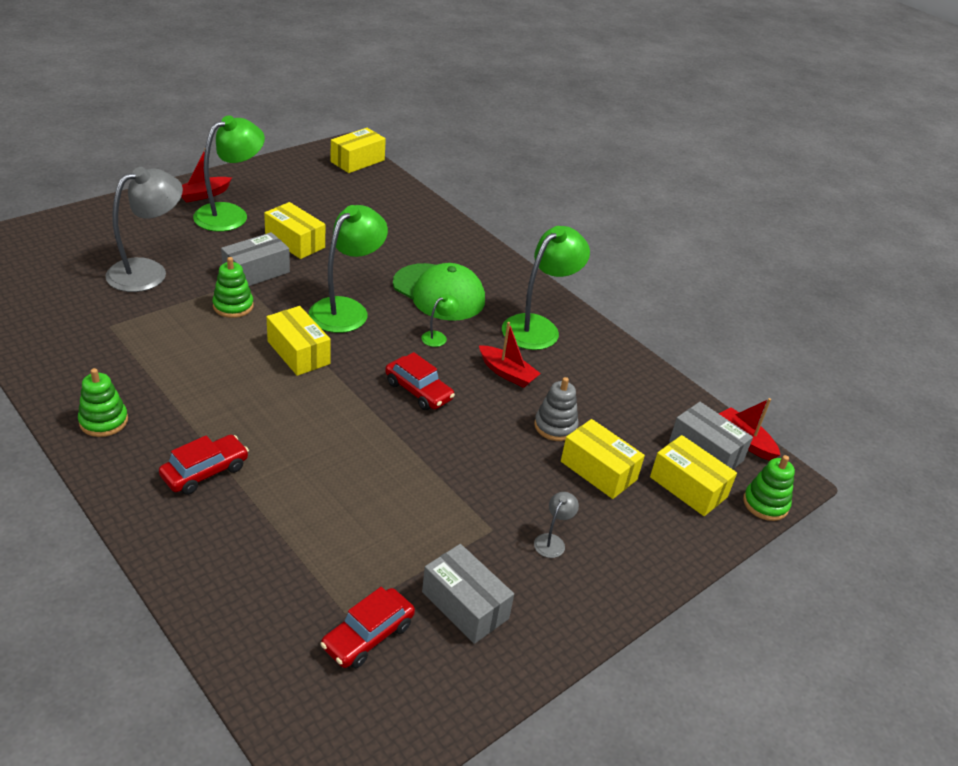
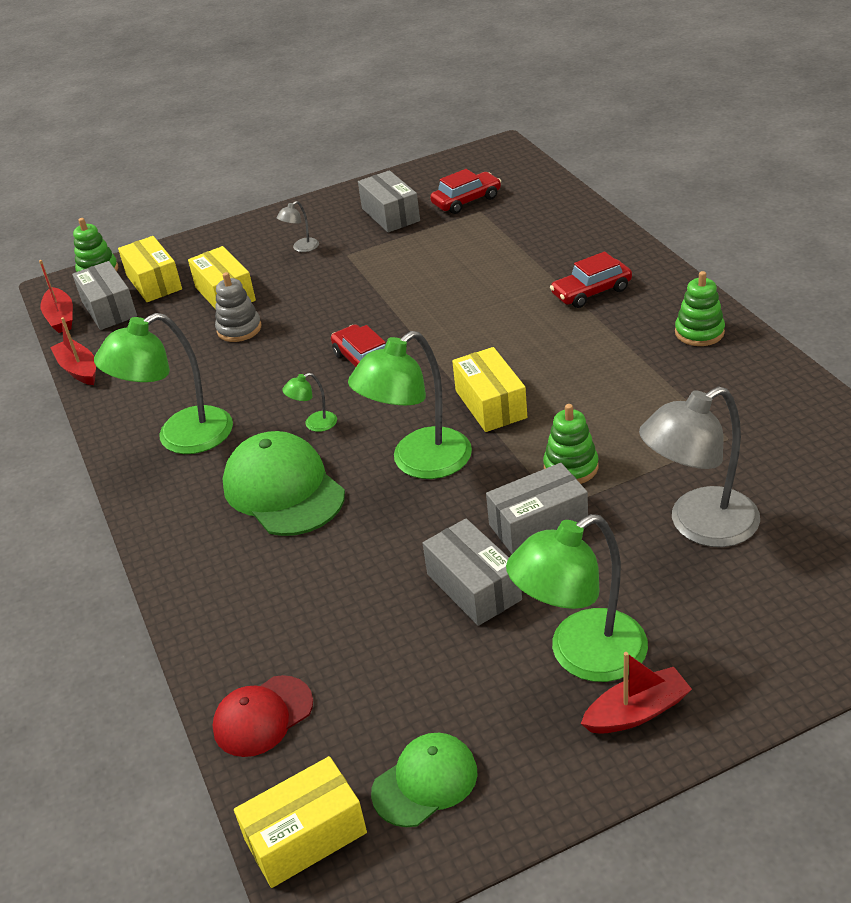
camera: 155 degrees left, 0 degrees up
yellow box [264,202,325,259] -> grey box [423,518,522,626]
red boat [479,322,541,388] -> red boat moved to [50,317,96,385]
none -> red cap [212,675,313,757]
none -> green cap [371,733,478,827]

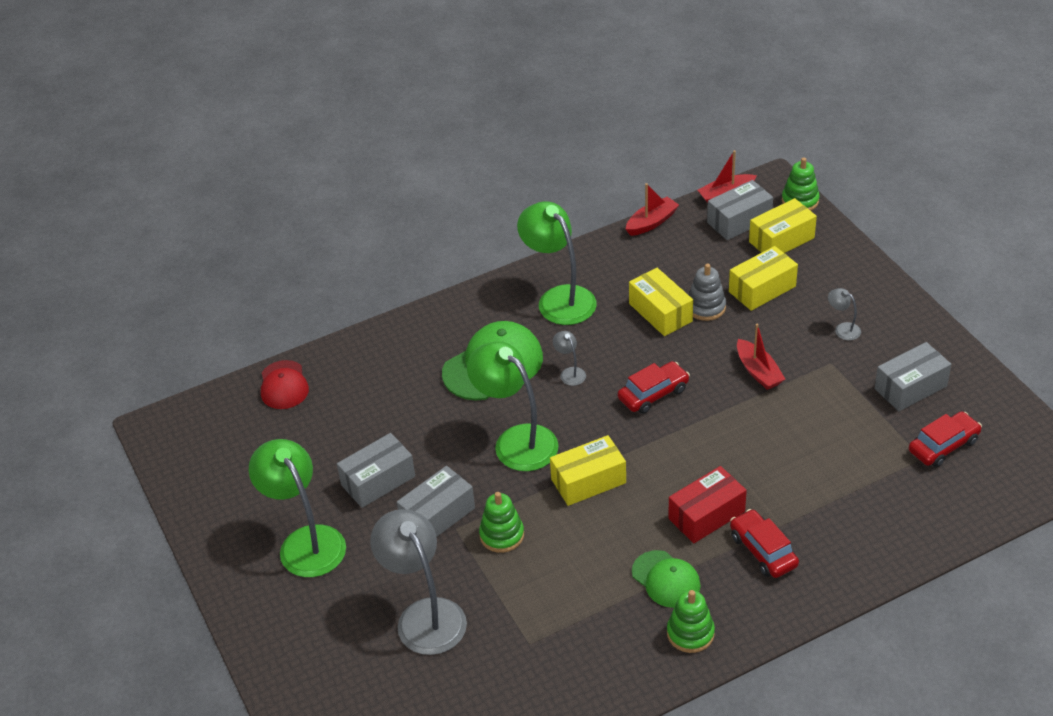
camera: 85 degrees right, 5 degrees up
red cap [212,675,313,757] -> red cap turned 150 degrees counterclockwise [261,360,309,409]
yellow box [234,756,367,888] -> yellow box moved to [629,268,693,336]
green lamp [282,373,337,432] -> grey lamp [553,331,586,386]
green cap [371,733,478,827] -> green cap moved to [632,550,701,608]
red car [430,169,501,214] -> red car turned 90 degrees counterclockwise [909,411,982,467]
grey box [486,463,588,554] -> grey box turned 75 degrees clockwise [397,466,475,537]
red boat [581,652,692,734] -> red boat moved to [737,324,785,390]
none -> red box [668,466,747,543]

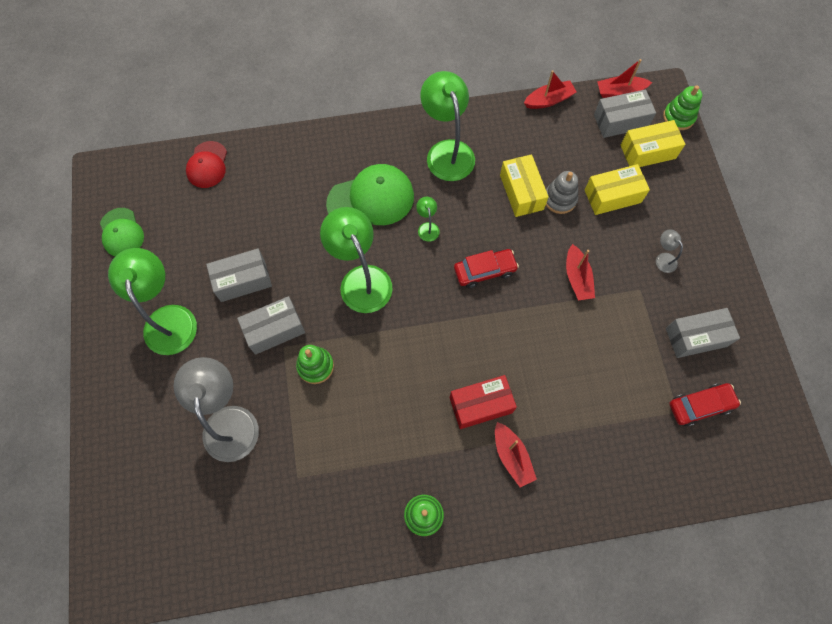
camera: 15 degrees right, 25 degrees up
yellow box [550,435,626,506] -> none
grey lamp [553,331,586,386] -> green lamp [416,197,440,242]
green cap [632,550,701,608] -> green cap moved to [100,208,144,256]
red car [730,509,799,578] -> red boat [495,422,537,488]

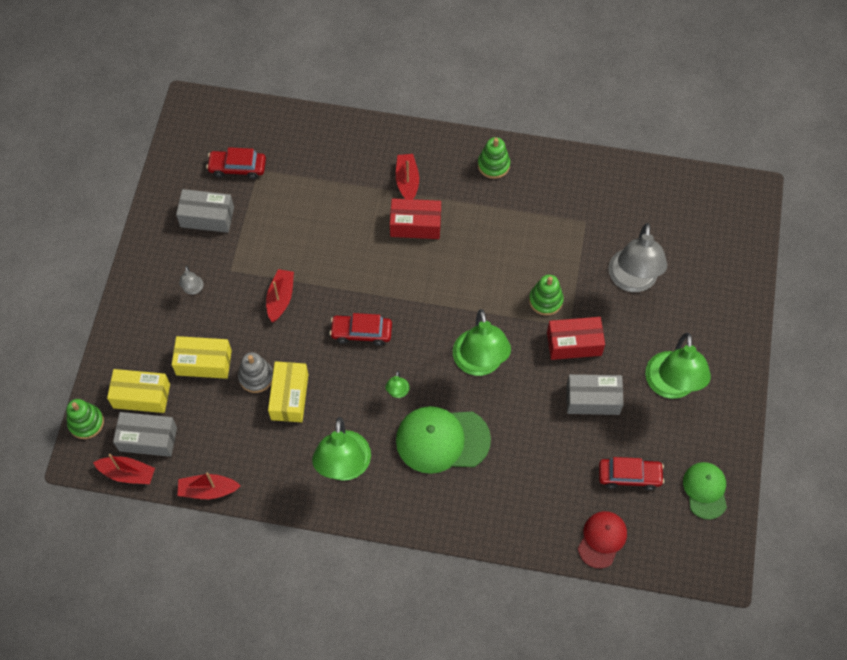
camera: 160 degrees left, 5 degrees down
grey box [237,296,305,355] -> red box [547,317,605,360]
none -> red car [599,457,664,490]

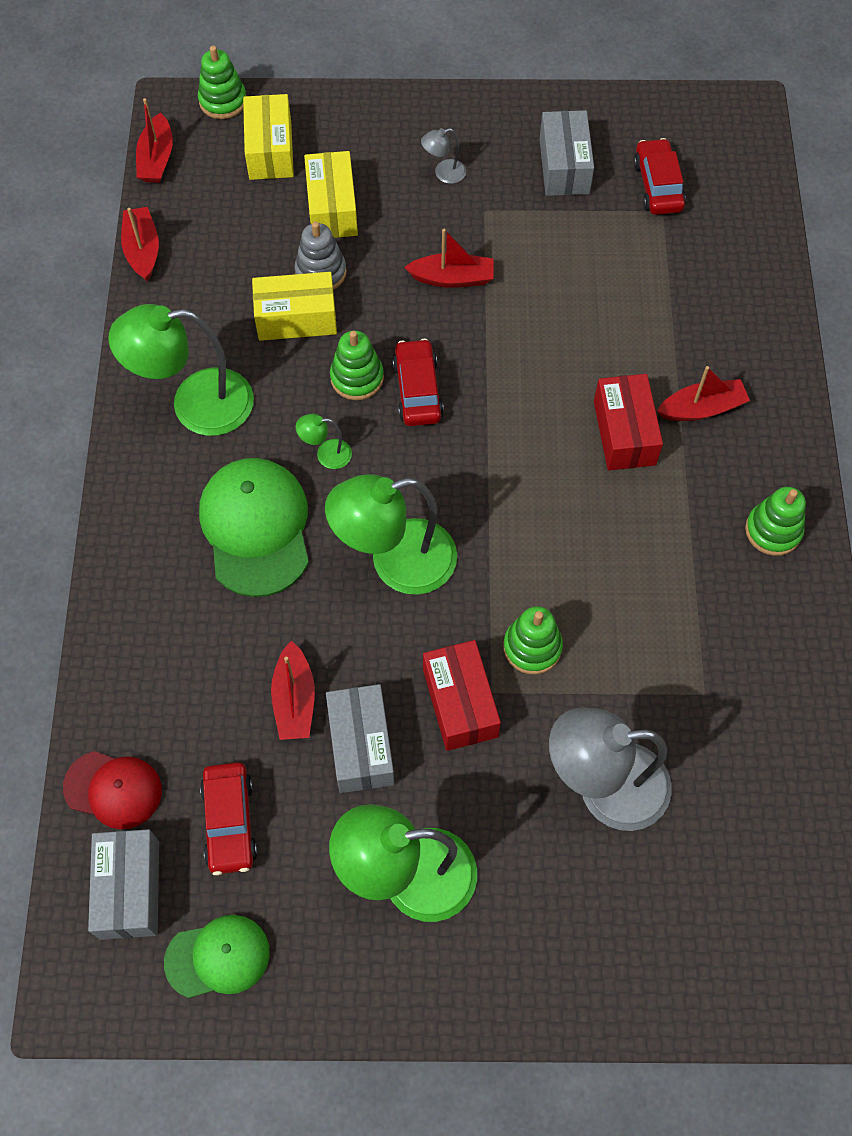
camera: 80 degrees right, 0 degrees up
grey box [113,412,177,457] -> grey box moved to [88,829,159,940]
none -> red boat [271,641,315,740]
none -> green stacking toy [330,330,384,400]

